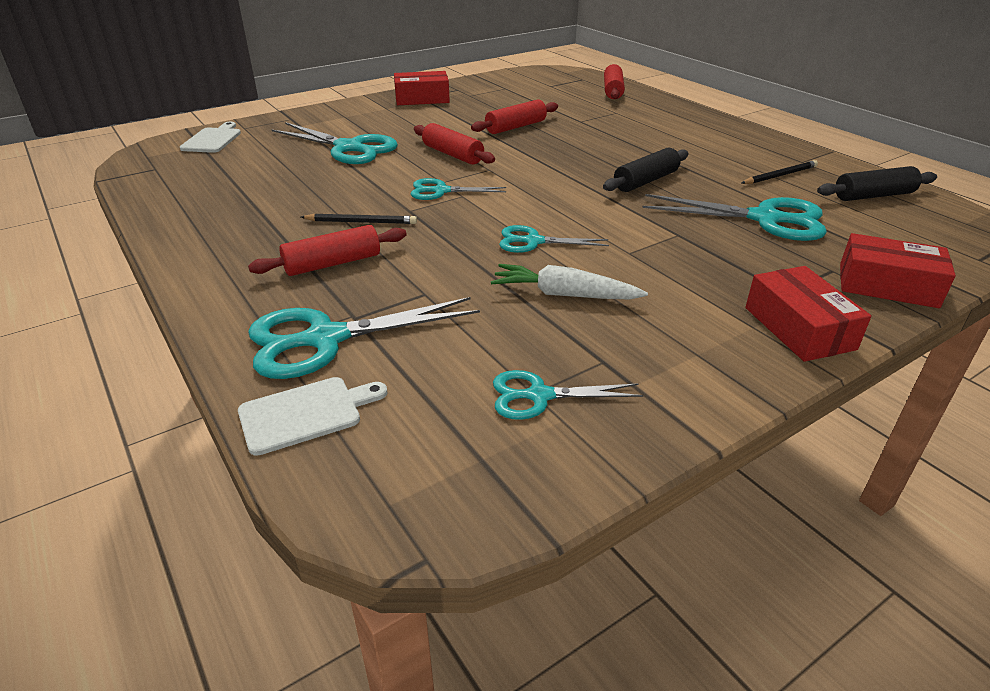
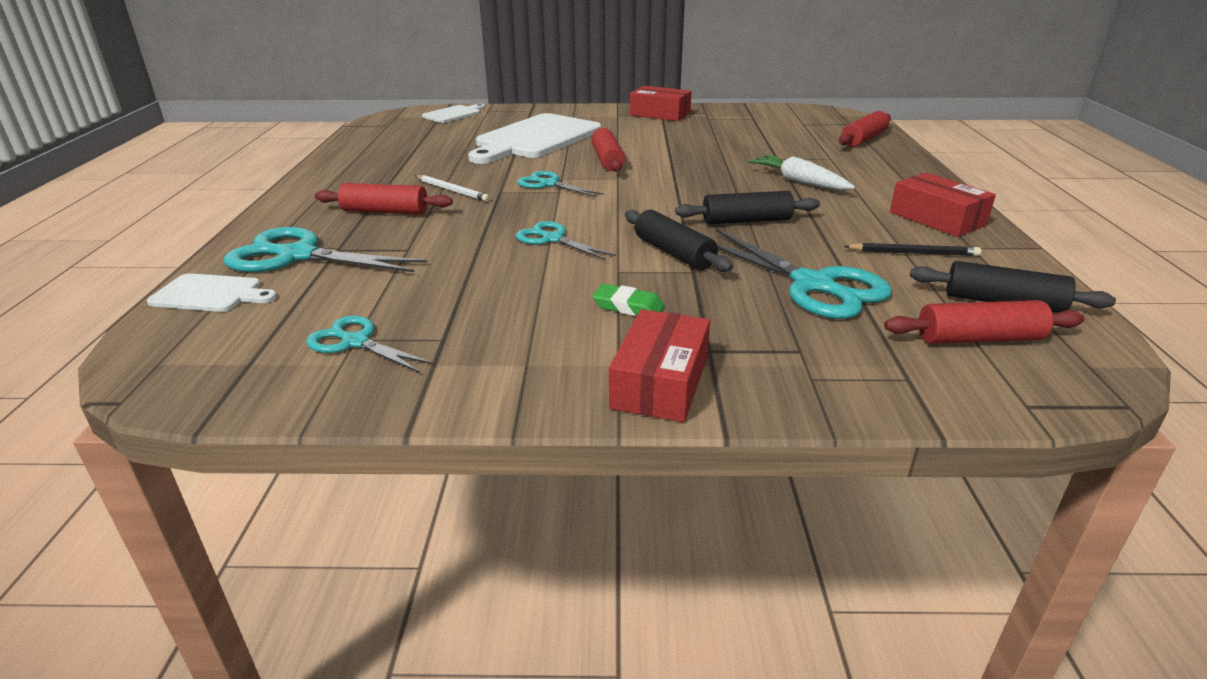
camera: 35 degrees right, 5 degrees down
turquoise scissors [271,122,398,164] -> white cutting board [468,113,602,164]
black pencil [301,213,417,224] -> white pencil [415,175,490,202]
red rolling pin [471,99,558,134] -> red rolling pin moved to [884,300,1084,344]
white carrot [491,264,648,300] -> white carrot moved to [749,155,855,190]
red box [840,233,956,308] -> red box moved to [890,173,996,237]
none -> green eraser [592,284,665,316]
none -> black rolling pin [625,210,733,272]

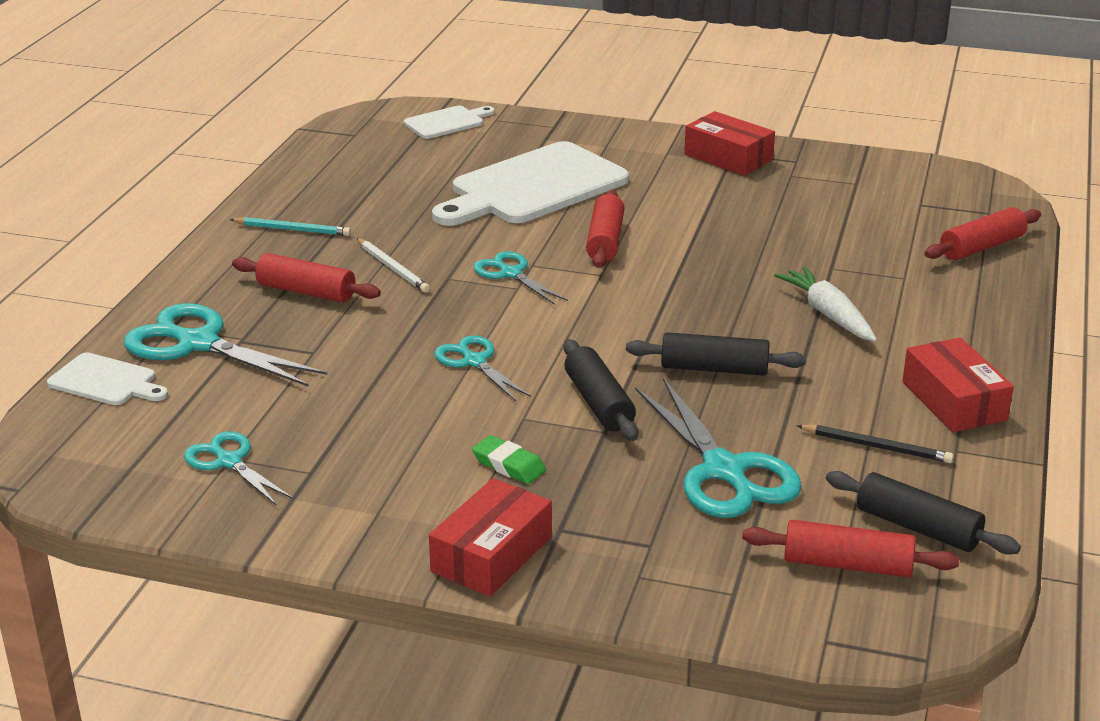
camera: 15 degrees right, 0 degrees up
none -> turquoise pencil [230,217,351,236]

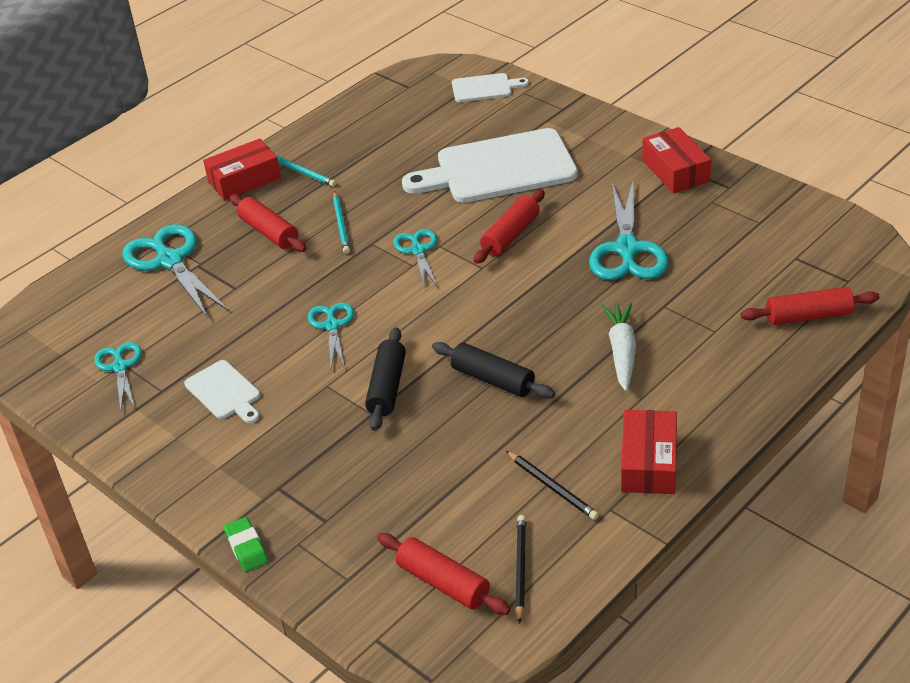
camera: 30 degrees right, 10 degrees up
white cutting board [47,352,168,405] -> white cutting board moved to [184,360,260,423]
white pencil [357,238,430,293] -> turquoise pencil [333,191,350,253]
red box [429,478,552,597] -> red box moved to [203,139,281,201]
green eraser [472,435,546,484] -> green eraser moved to [224,517,268,572]
turquoise scissors [635,378,802,518] -> turquoise scissors moved to [589,182,669,280]
black rolling pin [826,471,1021,554] -> black pencil [515,515,526,624]

